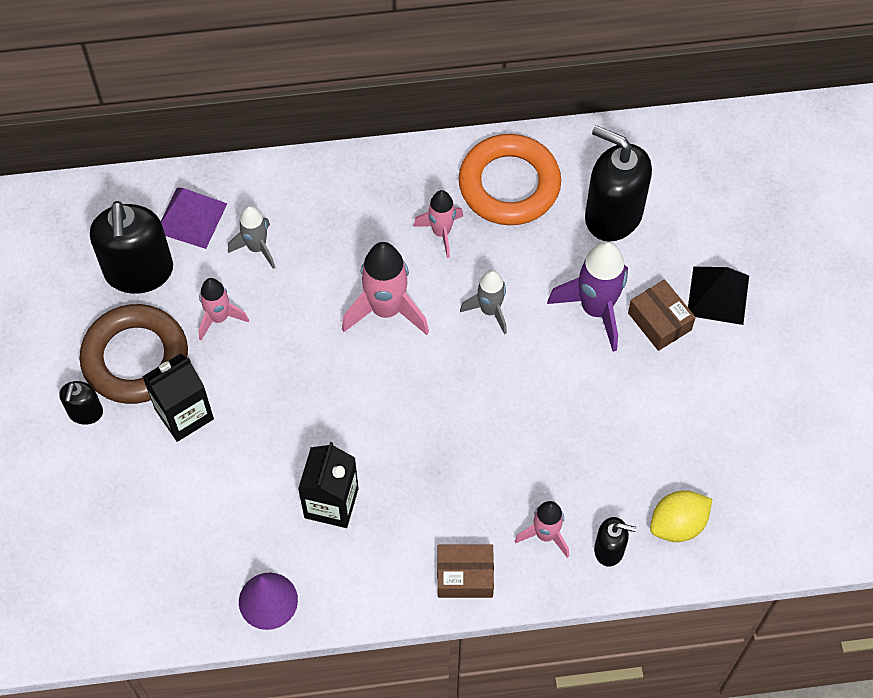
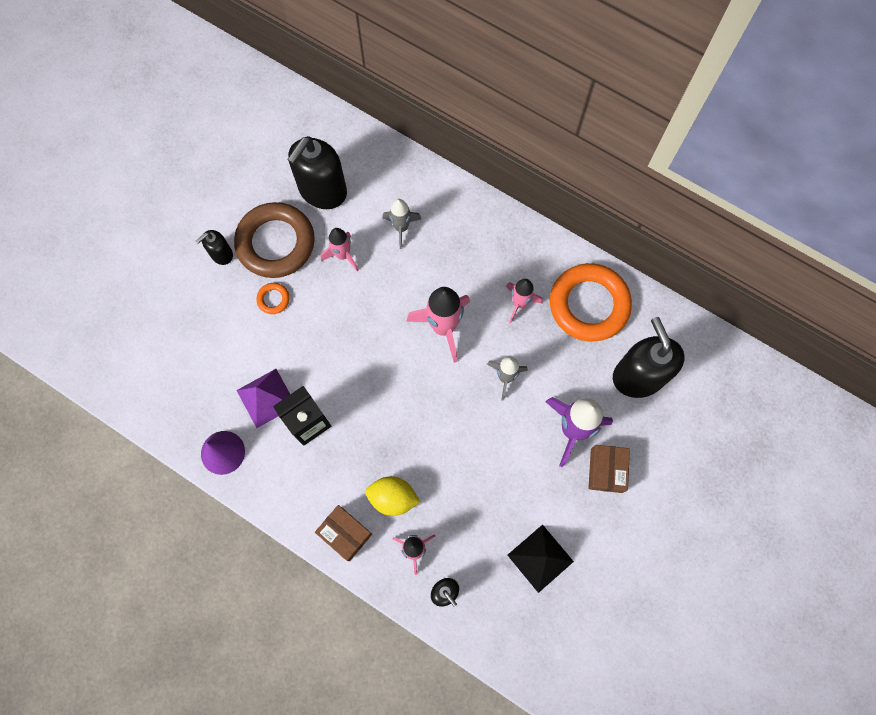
camera: 40 degrees right, 10 degrees up
black carton [142,353,214,442] -> orange ring [256,283,290,314]
purple pyramid [161,188,227,249] -> purple pyramid moved to [236,369,290,428]
yellow lemon [650,490,712,542] -> yellow lemon moved to [365,476,420,516]
black pyramid [688,267,749,325] -> black pyramid moved to [507,525,574,593]

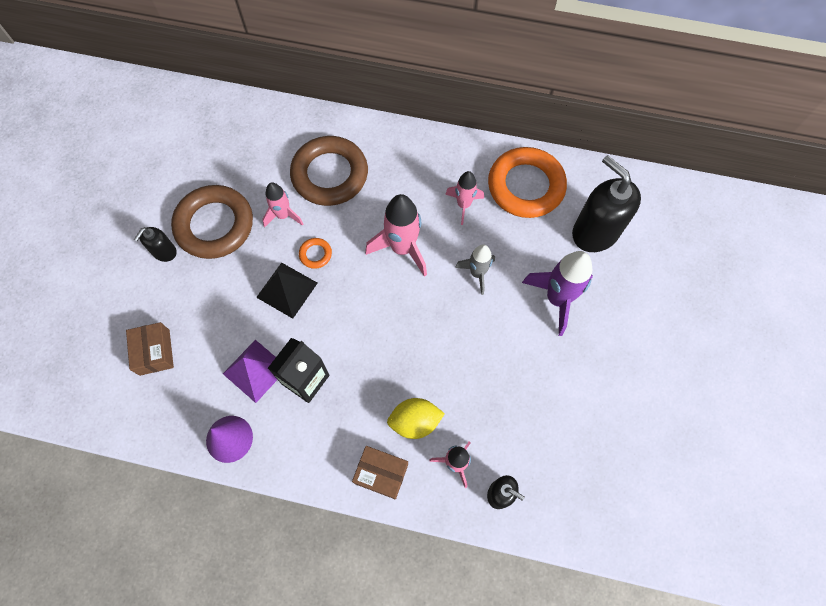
camera: 20 degrees left, 5 degrees down
orange ring [256,283,290,314] -> orange ring moved to [299,238,332,269]
black soap dispenser [287,136,347,209] -> none
grey rocket [382,199,421,249] -> brown ring [290,136,368,206]
black pyramid [507,525,574,593] -> black pyramid moved to [256,263,317,319]
brown box [588,445,630,493] -> brown box moved to [126,322,174,376]

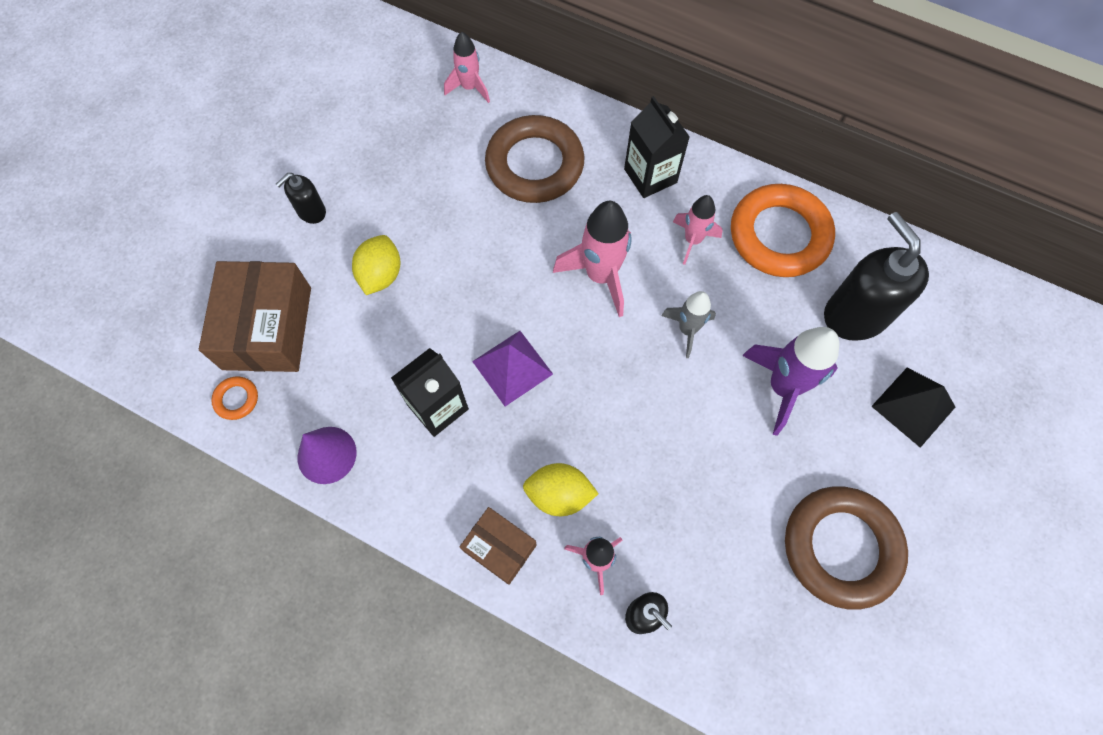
camera: 15 degrees right, 0 degrees up
brown box [126,322,174,376] -> brown box [199,261,311,372], size x1.79
brown ring [171,185,253,259] -> brown ring moved to [785,486,908,610]
purple pyramid [223,340,277,403] -> purple pyramid moved to [472,331,553,406]
black pyramid [256,263,317,319] -> black pyramid moved to [871,368,955,448]
pink rocket [262,183,303,227] -> pink rocket moved to [444,32,490,103]
orange ring [299,238,332,269] -> orange ring moved to [211,376,258,420]
none -> yellow lemon [352,235,400,295]
none -> black carton [624,96,690,198]

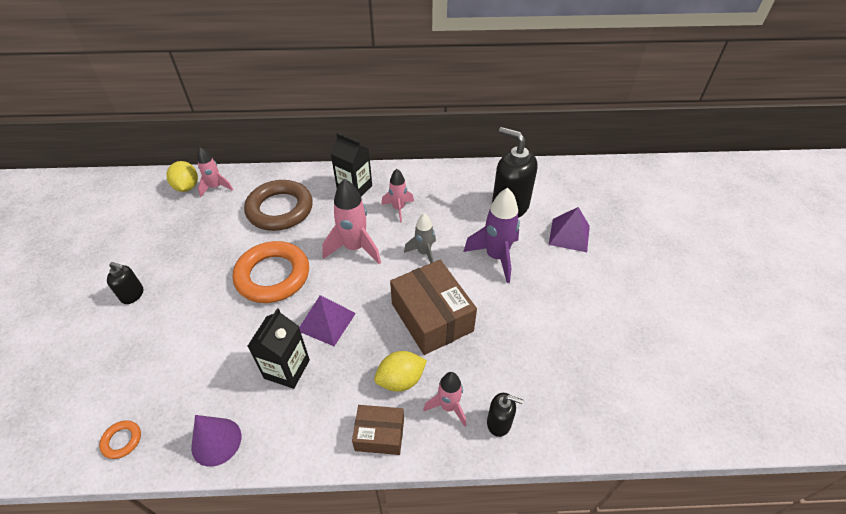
camera: 30 degrees left, 20 degrees down
brown box [199,261,311,372] -> brown box moved to [390,260,477,355]
black soap dispenser [276,173,326,224] -> black soap dispenser turned 90 degrees counterclockwise [107,262,143,304]
yellow lemon [352,235,400,295] -> yellow lemon moved to [166,161,198,192]
orange ring [731,184,835,277] -> orange ring moved to [233,241,309,303]
brown ring [785,486,908,610] -> none
black pyramid [871,368,955,448] -> purple pyramid [549,207,590,252]

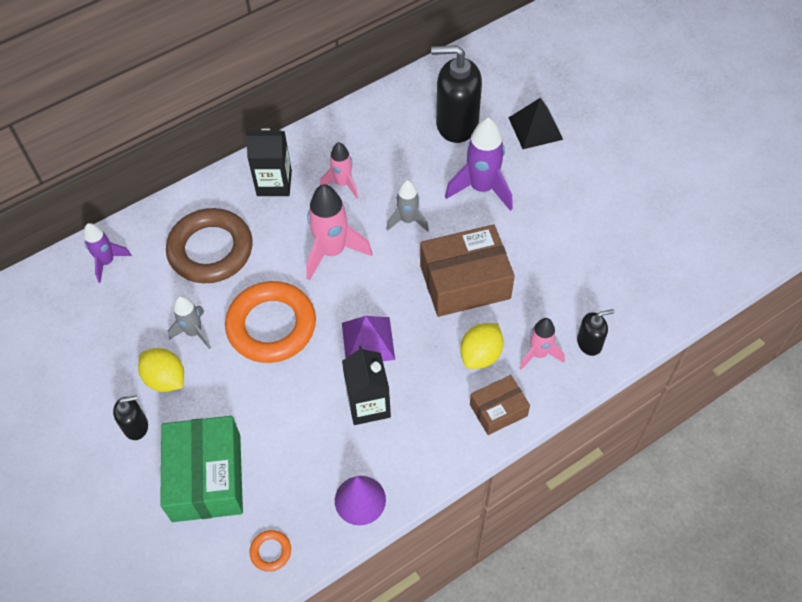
camera: 30 degrees left, 10 degrees up
yellow lemon [166,161,198,192] -> yellow lemon moved to [138,348,184,392]
pink rocket [197,148,233,197] -> purple rocket [84,223,132,283]
brown box [390,260,477,355] -> brown box turned 45 degrees counterclockwise [420,225,515,317]
purple pyramid [549,207,590,252] -> black pyramid [509,98,563,149]
none -> green box [160,416,243,522]
none -> grey rocket [168,296,211,349]

